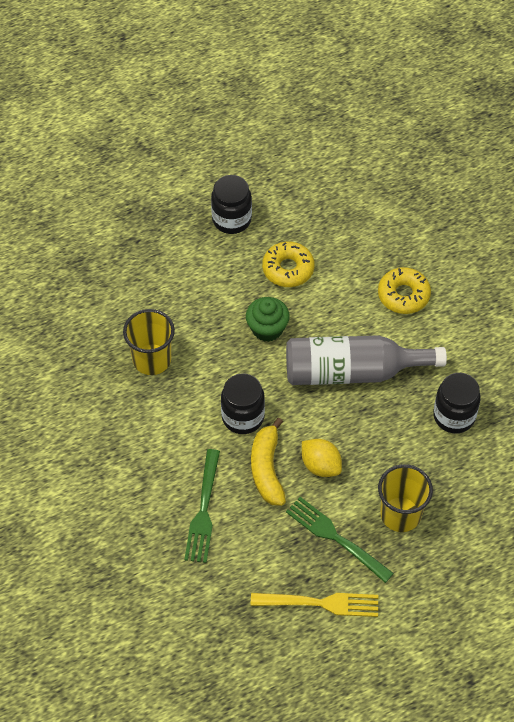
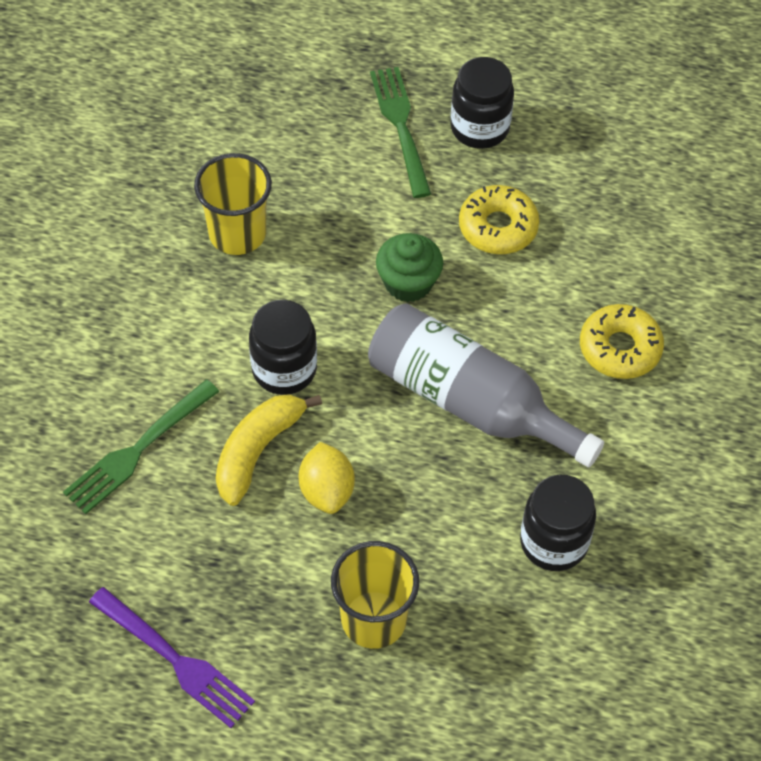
camera: 35 degrees right, 0 degrees up
yellow fork [251,593,378,617] -> purple fork [89,587,255,728]
green fork [286,497,394,583] -> green fork moved to [370,67,431,198]

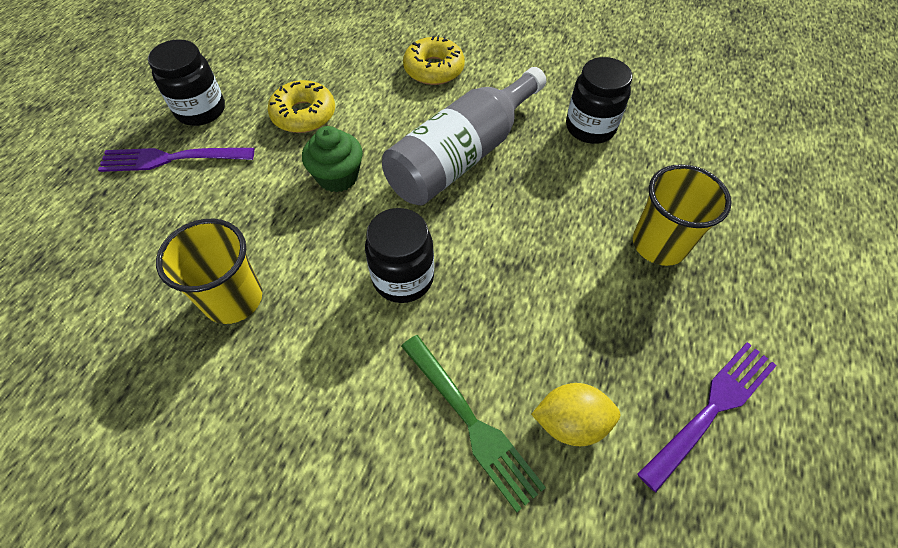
camera: 80 degrees left, 0 degrees up
yellow banana [216,394,322,506] -> none
yellow lemon [299,442,355,514] -> yellow lemon moved to [531,383,620,446]
green fork [370,67,431,198] -> purple fork [98,148,254,172]

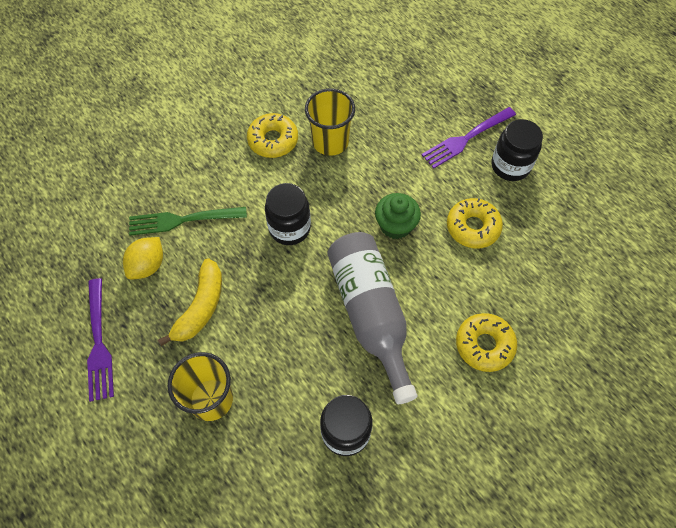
camera: 120 degrees right, 5 degrees up
purple fork [98,148,254,172] -> purple fork turned 150 degrees counterclockwise [422,107,516,169]
none -> yellow banana [158,258,222,346]
none -> yellow donut [247,113,298,158]

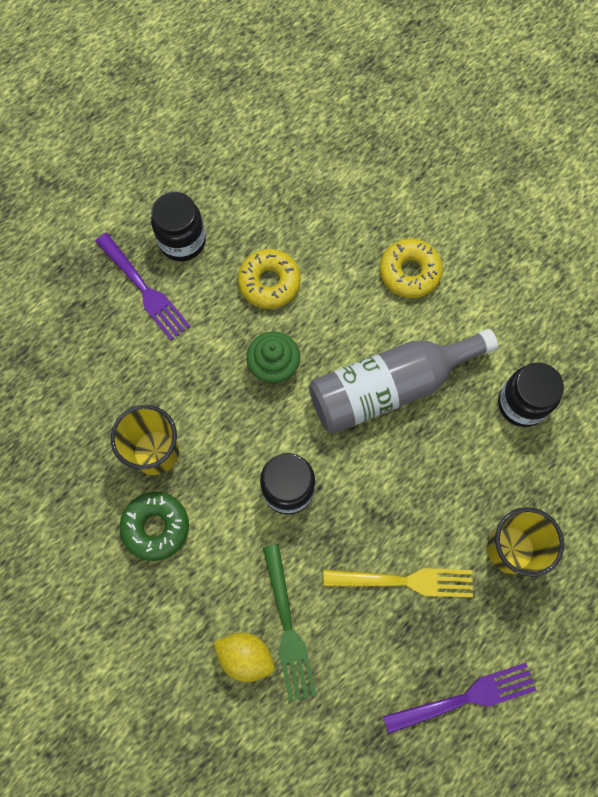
camera: 95 degrees left, 10 degrees up
yellow lemon [123,237,163,279] -> yellow lemon moved to [213,633,275,682]
yellow banana [158,258,222,346] -> yellow fork [323,568,473,598]
yellow donut [247,113,298,158] -> green donut [120,492,189,561]

